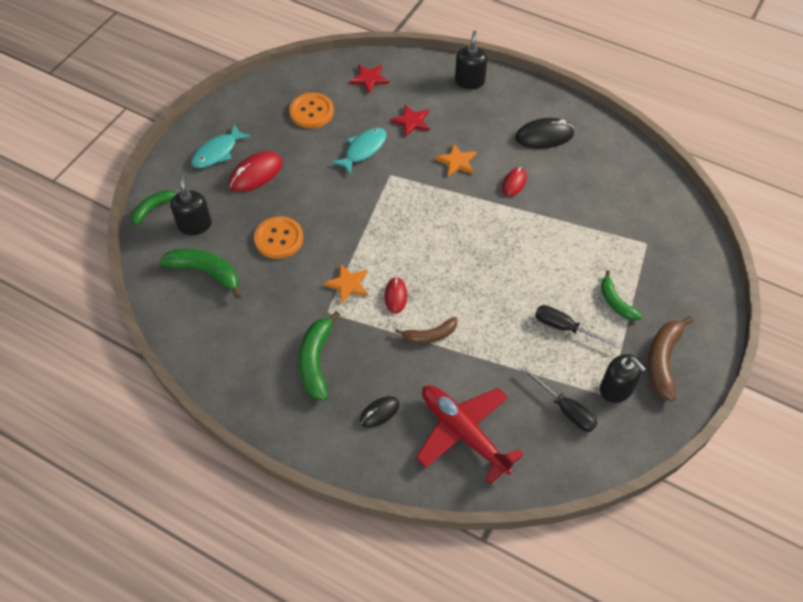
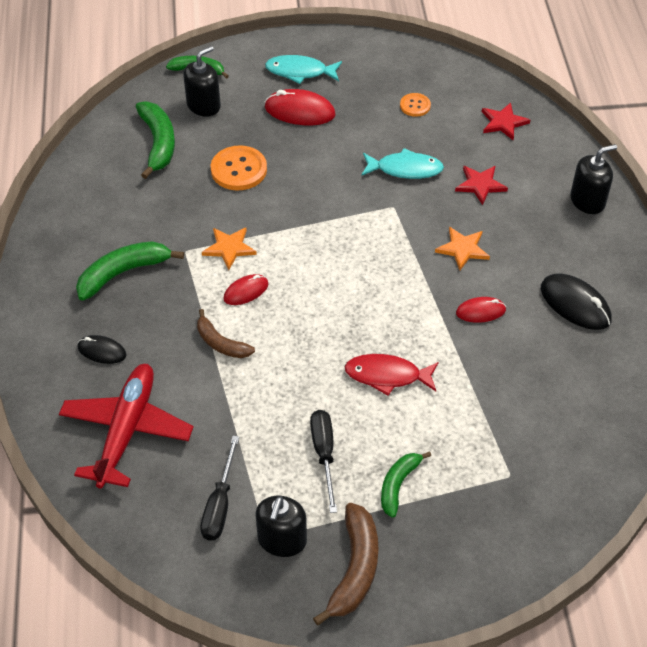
camera: 55 degrees right, 5 degrees down
orange button [289,93,334,128] -> orange button [400,93,431,117], size x0.57
brown banana [648,316,693,402] -> brown banana turned 120 degrees clockwise [313,503,378,625]
none -> red fish [345,354,438,396]

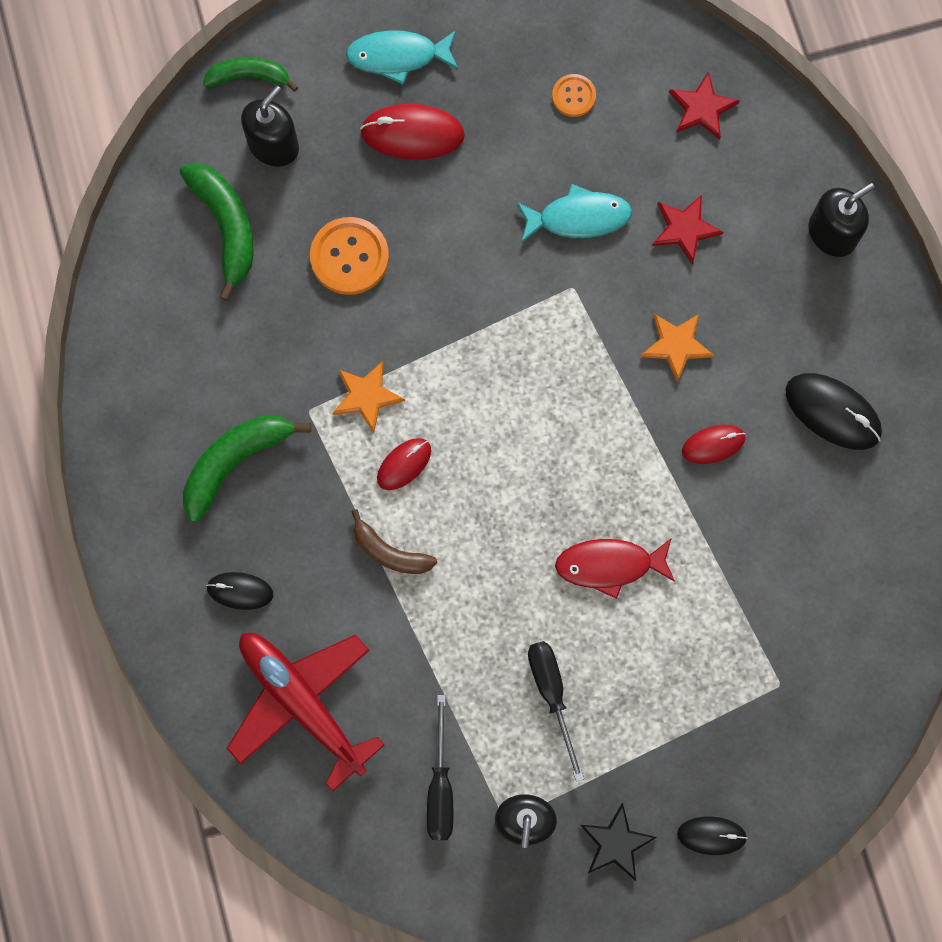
camera: 10 degrees left, 25 degrees up
red plane [59,364,194,488] -> red plane turned 45 degrees counterclockwise [227,633,384,791]
brown banana [313,503,378,625] -> black star [580,803,657,881]
green banana [381,452,431,518] -> none
none -> black mouse [677,816,748,855]

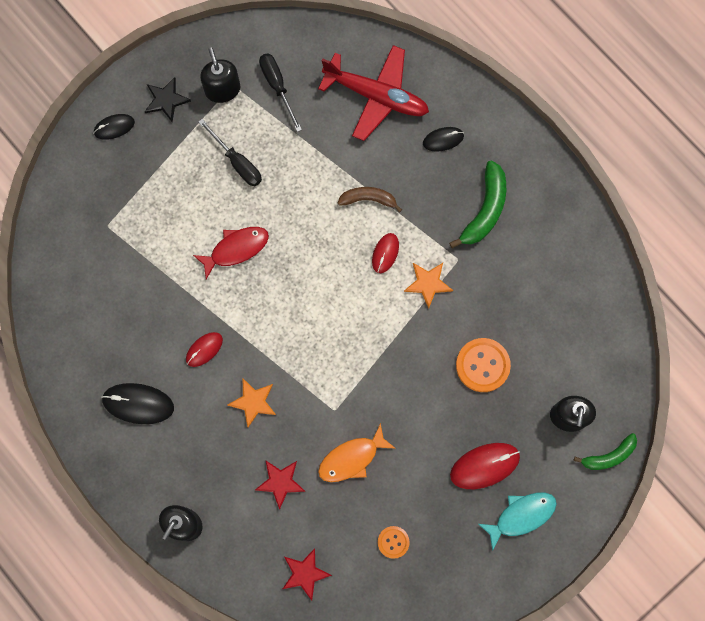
camera: 155 degrees right, 0 degrees up
green banana [180,163,254,301] -> none
turquoise fish [517,184,632,243] -> orange fish [318,423,396,482]

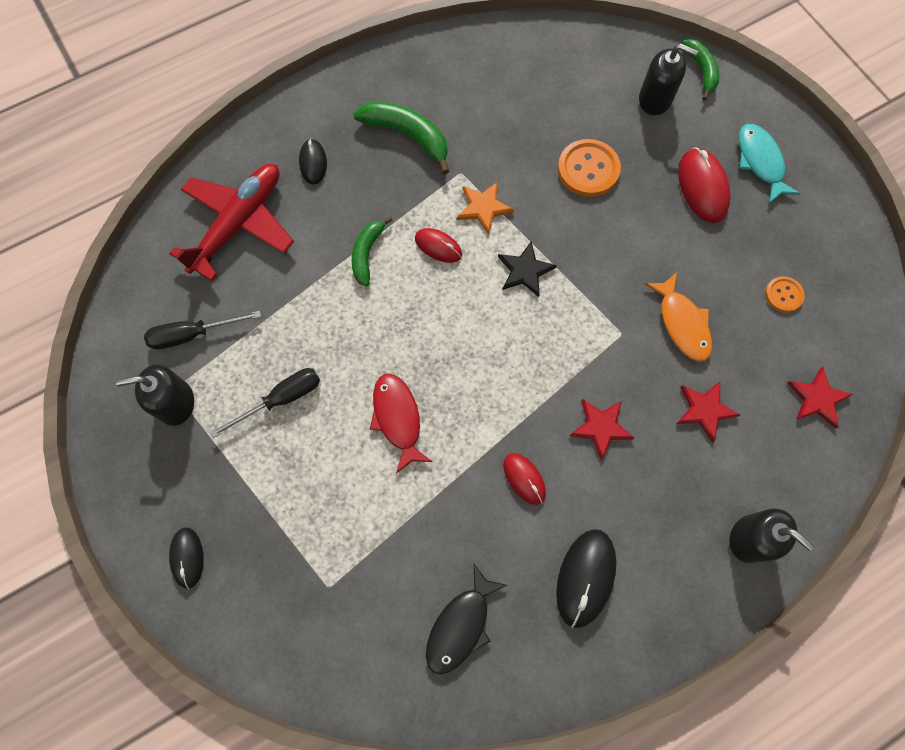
camera: 80 degrees left, 5 degrees down
black star [145,77,191,122] -> black star moved to [498,241,557,297]
orange star [227,379,276,428] -> red star [570,399,634,461]
brown banana [338,187,402,213] -> green banana [352,216,393,286]
none -> black fish [426,564,507,675]

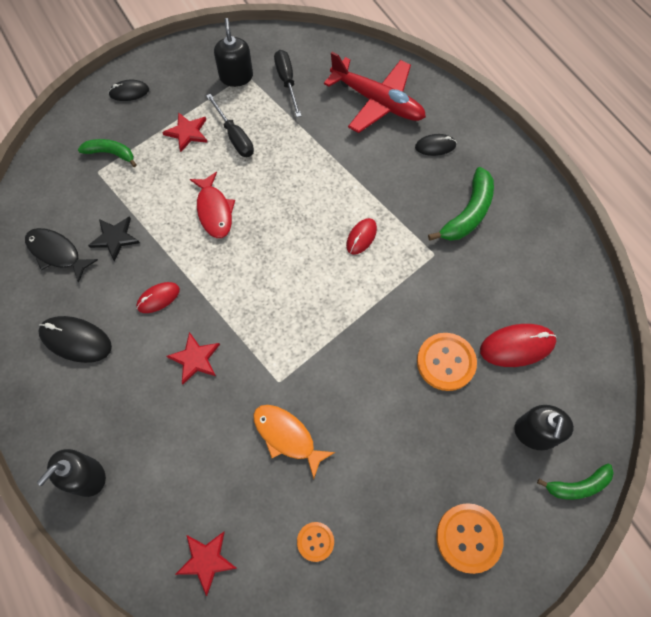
camera: 90 degrees right, 5 degrees down
green banana [352,216,393,286] -> green banana moved to [78,139,137,167]
red fish [370,374,432,474] -> red fish turned 90 degrees clockwise [190,172,235,238]
orange star [457,182,514,235] -> none
black star [498,241,557,297] -> black star moved to [88,216,140,262]
orange fish [645,272,712,362] -> orange fish turned 60 degrees clockwise [253,405,335,479]
red star [677,382,740,443] -> red star moved to [162,112,208,152]
red mouse [678,147,731,223] -> red mouse moved to [480,324,557,367]
turquoise fish [739,124,800,203] -> orange button [436,503,504,574]

